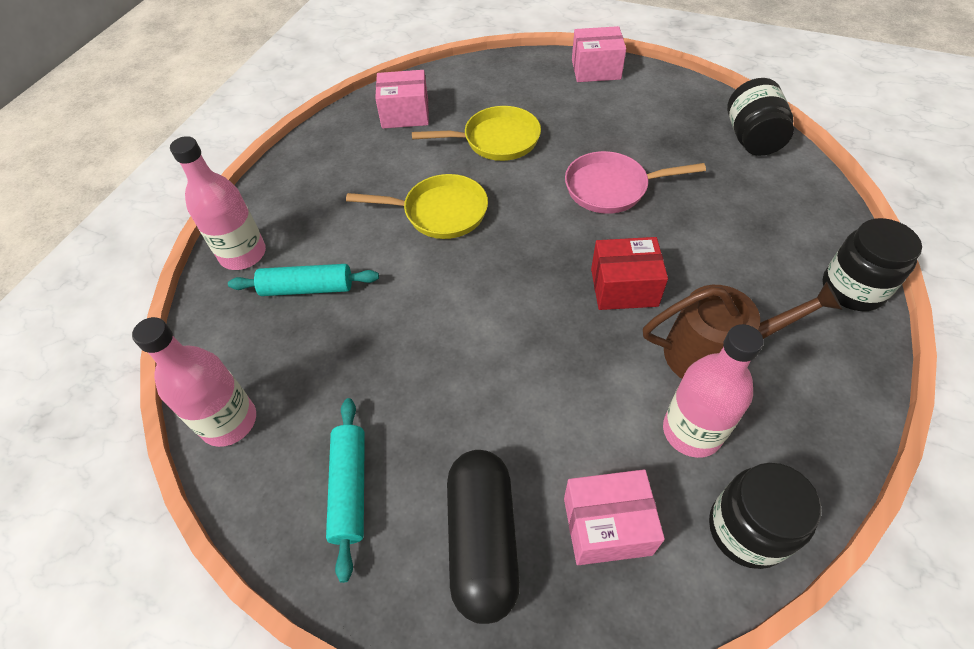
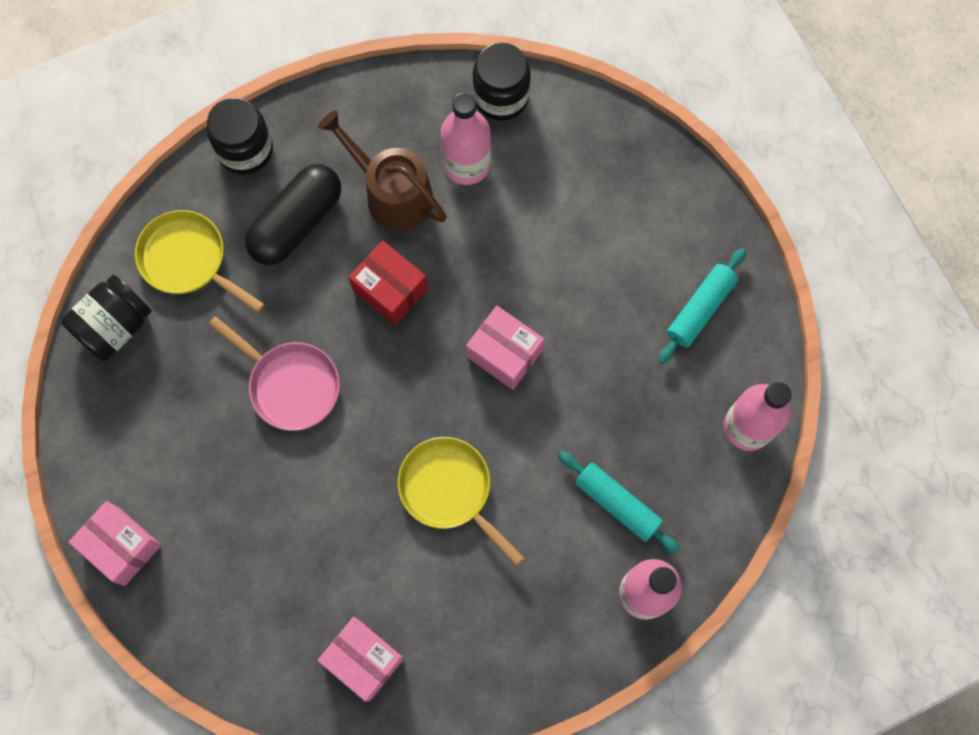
camera: 140 degrees left, 20 degrees up
yellow pan [412,106,541,161] -> yellow pan moved to [135,210,264,313]
black capsule [447,450,520,624] -> black capsule moved to [245,164,341,265]
pink box [564,469,665,565] -> pink box moved to [466,306,544,390]

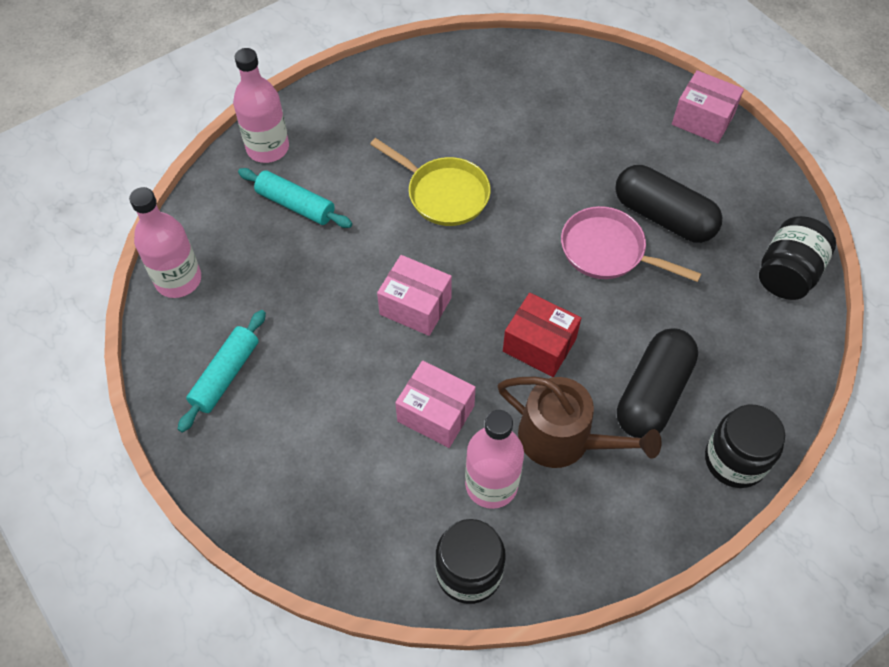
camera: 170 degrees right, 15 degrees down
yellow pan [135,210,264,313] -> none
pink box [317,617,404,702] -> pink box moved to [395,361,476,448]
none -> black capsule [615,165,722,243]

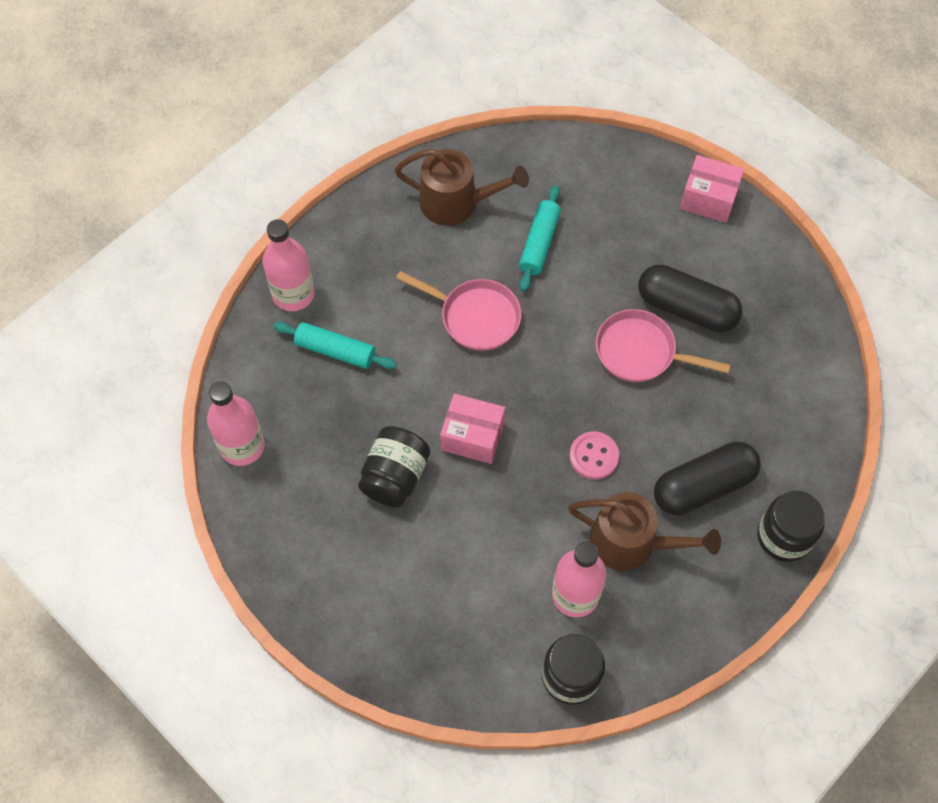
camera: 10 degrees left, 5 degrees up
turquoise rolling pin [178,310,266,433] -> turquoise rolling pin moved to [519,185,561,292]
yellow pan [370,138,491,226] -> pink pan [396,271,521,351]
pink box [395,361,476,448] -> none
red box [503,293,581,377] -> pink button [570,432,619,479]
black capsule [617,328,698,438] -> black capsule turned 45 degrees clockwise [654,442,761,515]
black jar [759,216,836,300] -> black jar moved to [358,426,430,507]
none -> brown watering can [395,149,529,226]

